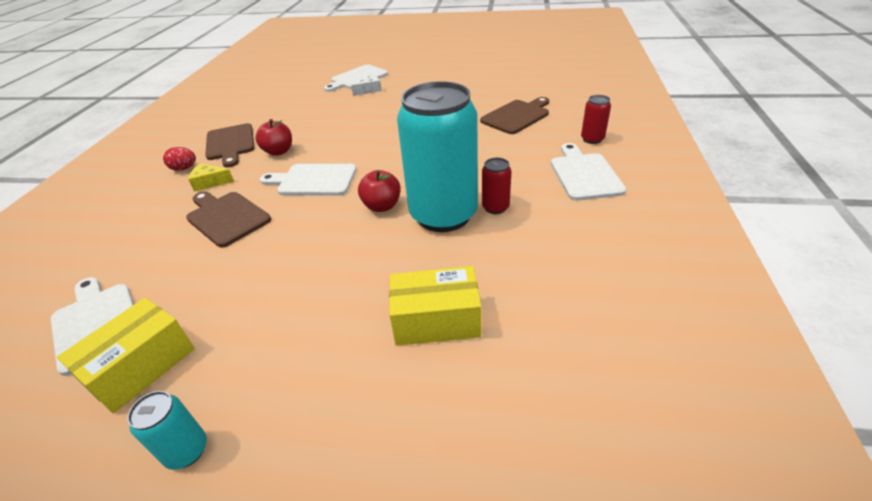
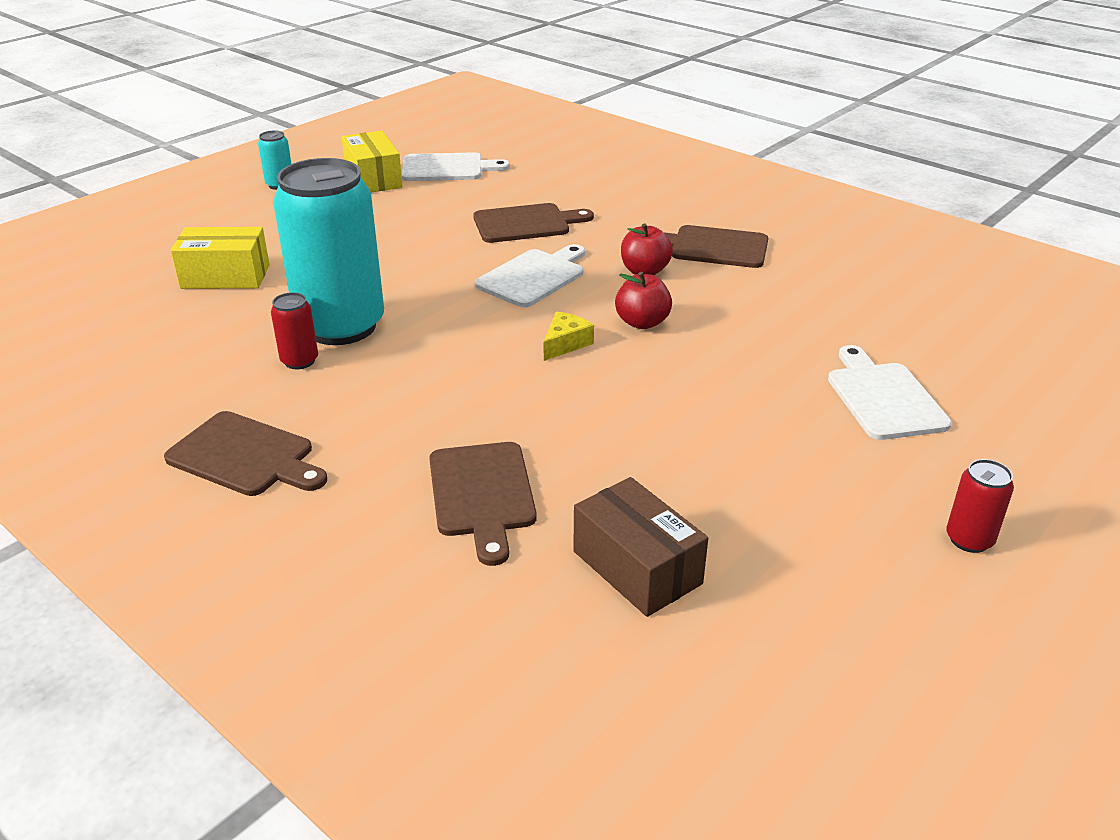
camera: 120 degrees right, 5 degrees down
red egg [163,147,196,171] -> none
yellow cheese [188,163,234,191] -> yellow cheese moved to [544,312,594,361]
white cheese [351,75,382,96] -> none
red apple [358,170,401,212] -> red apple moved to [615,272,672,329]
yellow box [389,266,481,346] -> yellow box turned 60 degrees clockwise [171,227,270,289]
white cutting board [551,143,626,201] -> brown cutting board [164,411,327,496]
red can [581,95,611,144] -> red can moved to [946,459,1014,553]
none -> brown box [573,477,708,617]

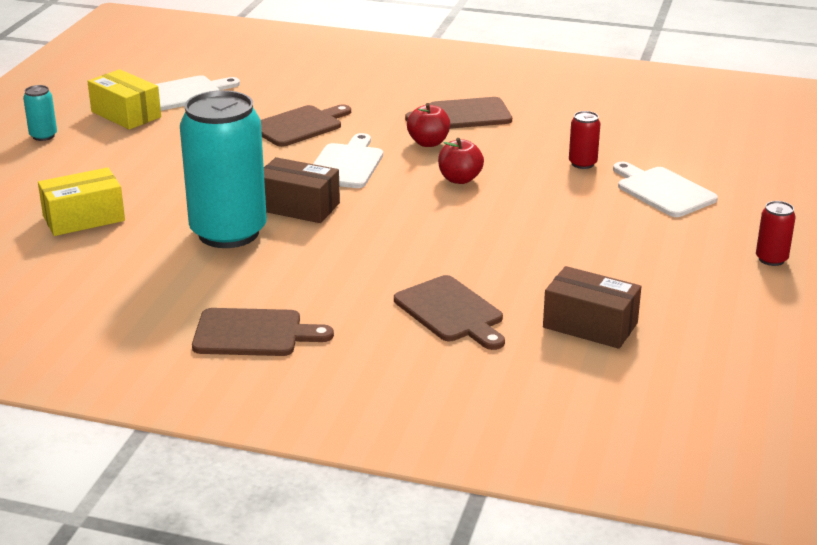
camera: 25 degrees left, 5 degrees down
red can [271,292,318,369] -> red can moved to [569,111,601,169]
yellow cheese [544,312,594,361] -> none
none -> brown box [264,157,340,223]

